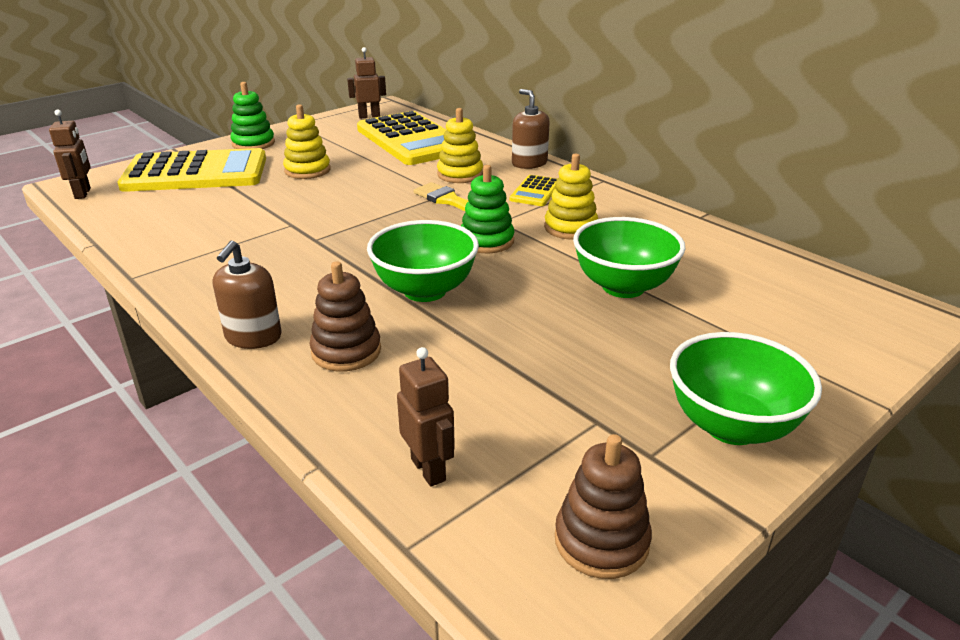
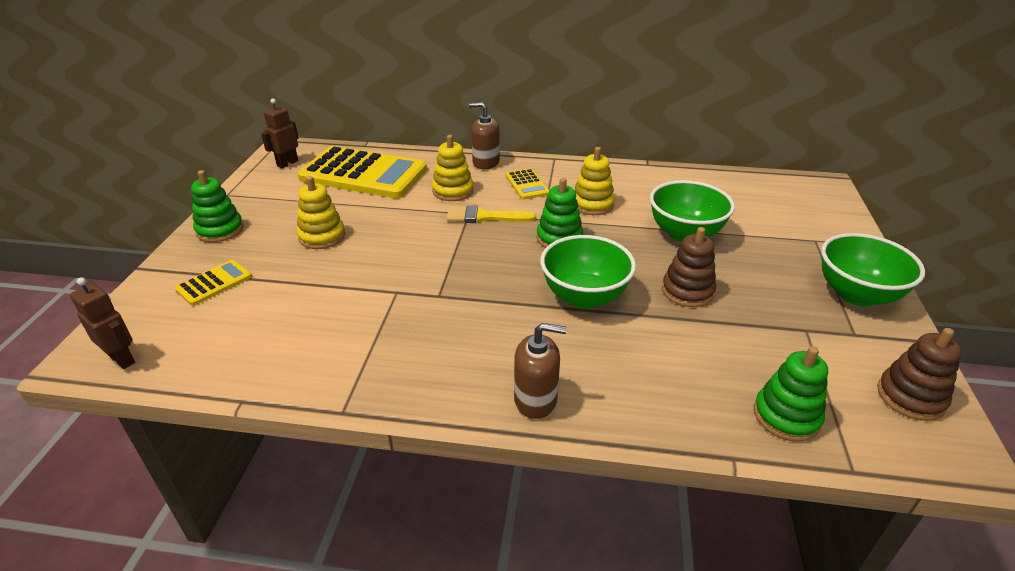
camera: 40 degrees left, 5 degrees up
yellow calculator [117,148,266,192] -> yellow calculator [175,260,252,306], size x0.44
brown soap dispenser [213,240,281,349] -> brown soap dispenser turned 60 degrees counterclockwise [514,323,567,419]
brown stacking toy [310,261,381,372] -> brown stacking toy moved to [662,227,716,307]
brown robot [397,347,455,487] -> green stacking toy [754,346,828,442]

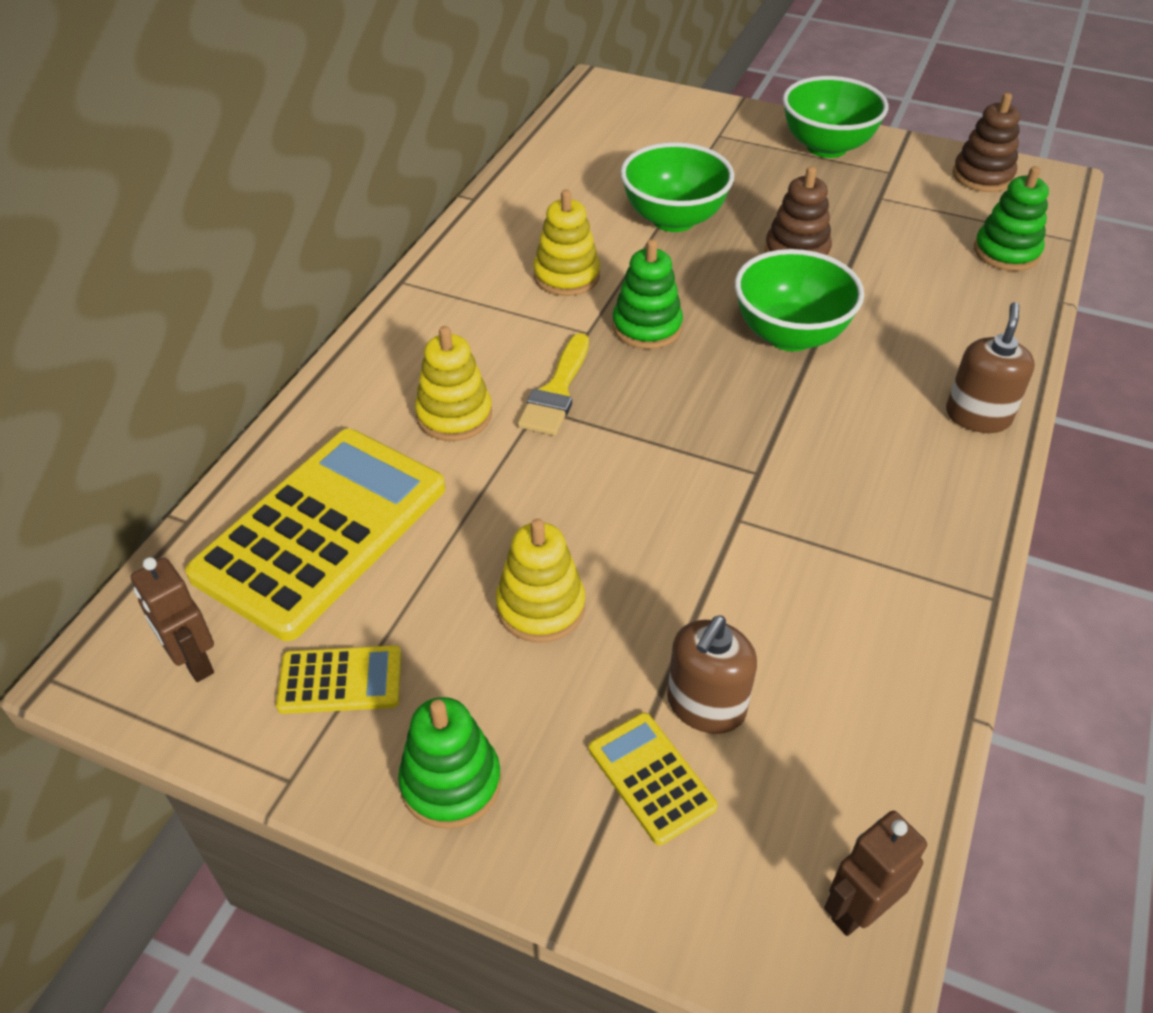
camera: 75 degrees left, 10 degrees up
brown soap dispenser [469,102,500,169] -> brown soap dispenser moved to [667,615,757,734]
yellow calculator [506,168,549,200] -> yellow calculator moved to [276,645,401,714]

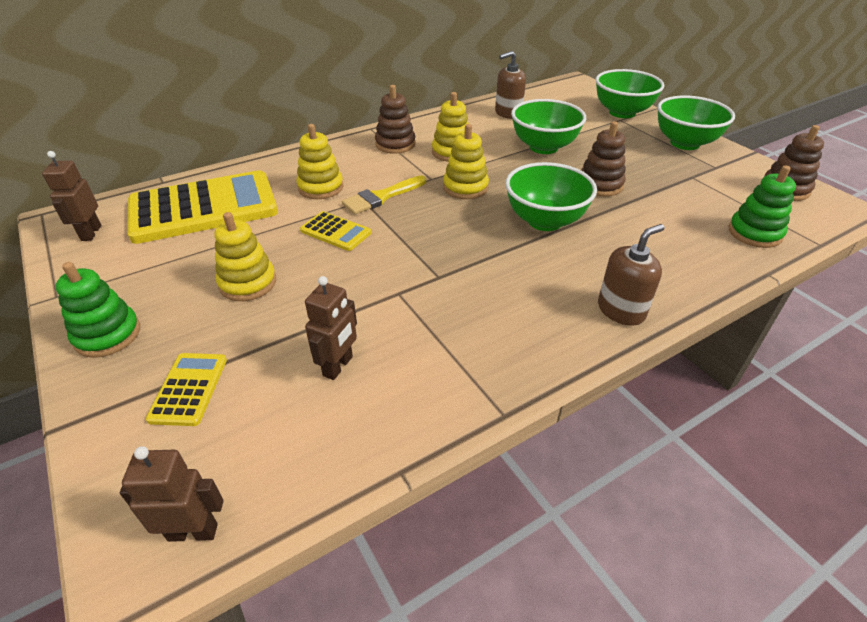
camera: 35 degrees right, 5 degrees down
yellow calculator [276,645,401,714] -> yellow calculator moved to [300,211,371,251]
green stacking toy [612,239,683,349] -> yellow stacking toy [443,124,489,199]
brown soap dispenser [667,615,757,734] -> brown soap dispenser moved to [495,51,526,119]
none -> brown robot [305,276,357,380]
none -> brown stacking toy [375,85,416,154]
none -> green bowl [596,69,664,118]

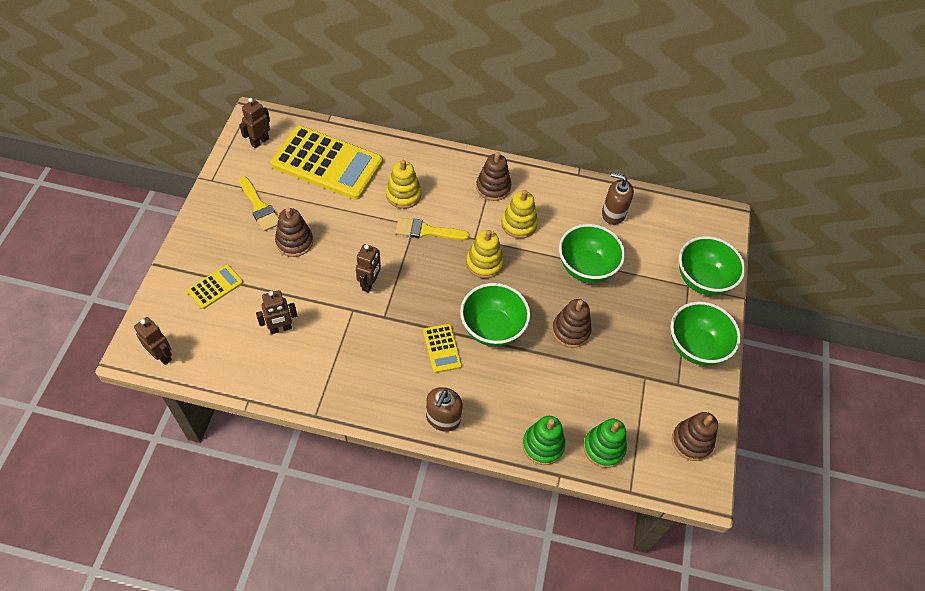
camera: 40 degrees right, 15 degrees up
green stacking toy [56,262,140,358] -> green stacking toy moved to [522,416,565,465]
yellow stacking toy [215,212,276,301] -> brown stacking toy [275,208,313,257]
yellow calculator [300,211,371,251] -> yellow calculator moved to [423,324,462,373]
brown soap dispenser [598,224,665,326] -> brown soap dispenser turned 105 degrees clockwise [426,387,463,432]
none -> yellow brush [239,176,278,231]
none -> brown robot [356,244,381,293]

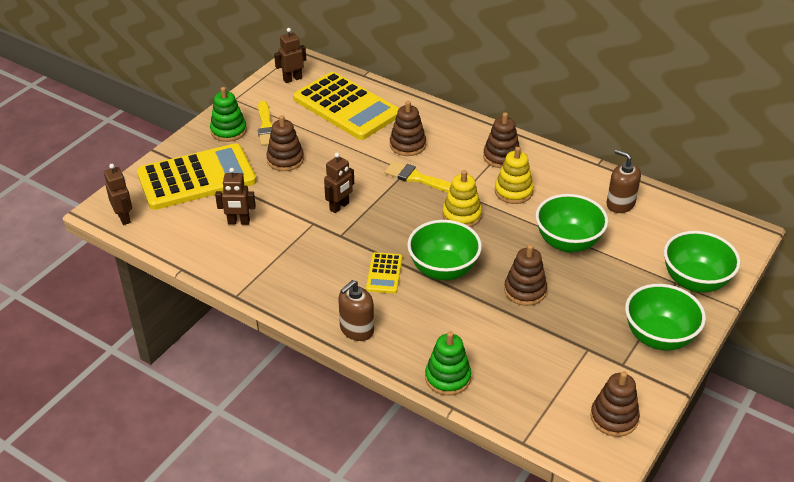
camera: 25 degrees right, 15 degrees down
yellow calculator [187,264,243,309] -> yellow calculator [137,143,256,210], size x2.25
yellow stacking toy [386,160,421,209] -> brown stacking toy [390,101,426,156]
green stacking toy [584,419,627,468] -> green stacking toy moved to [210,87,247,142]

